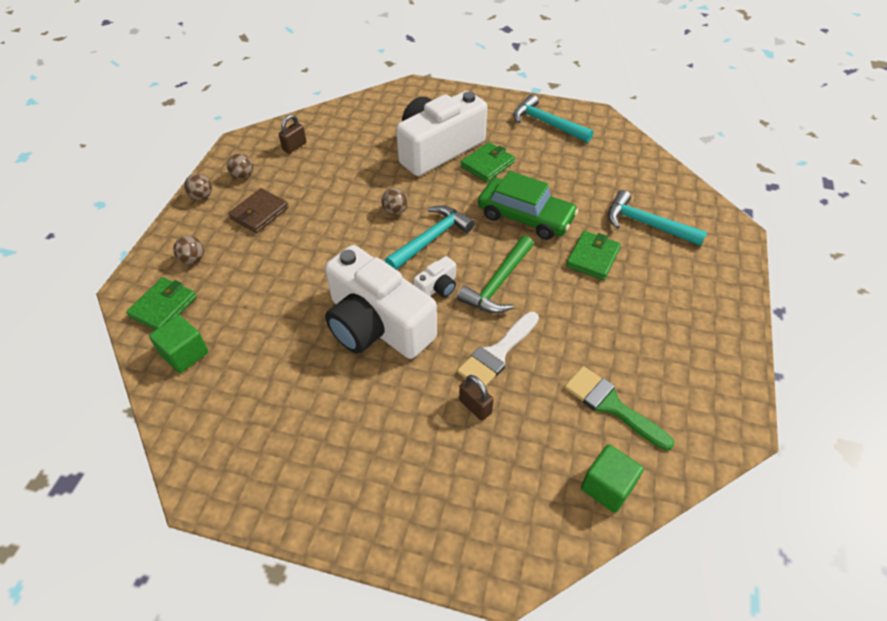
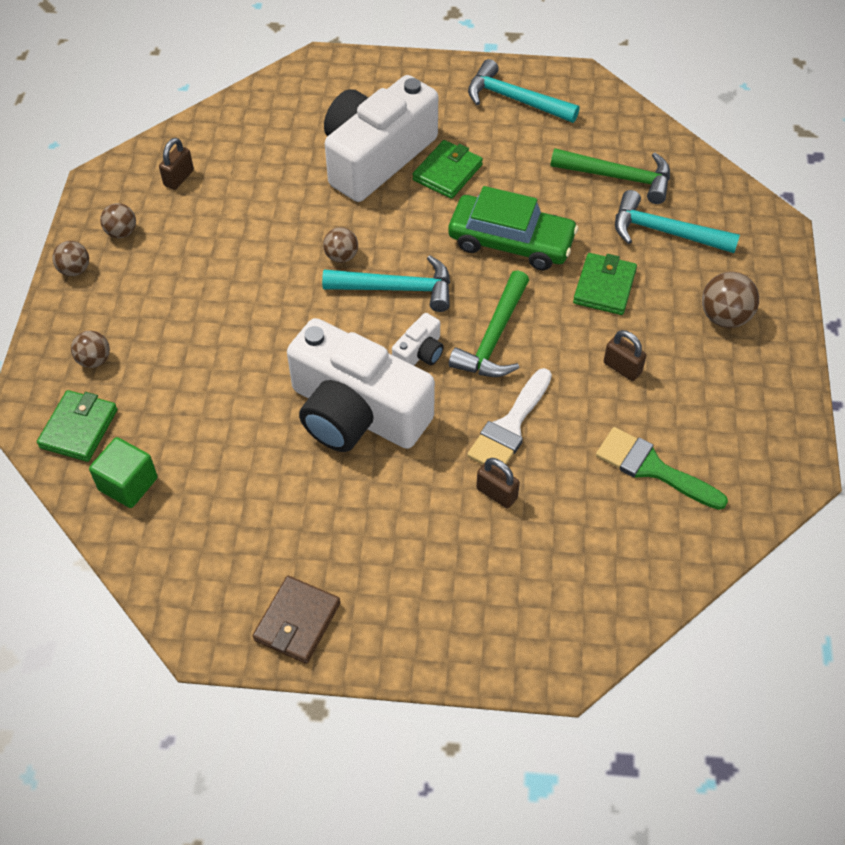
camera: 10 degrees left, 5 degrees up
brown wallet [228,188,289,233] -> brown wallet moved to [253,576,340,664]
turquoise hammer [385,205,475,270] -> turquoise hammer turned 60 degrees clockwise [322,255,450,312]
green cube [581,444,644,513] -> none
none -> green hammer [551,148,670,204]
none -> brown padlock [604,330,646,381]
none -> brown ball [702,272,759,328]

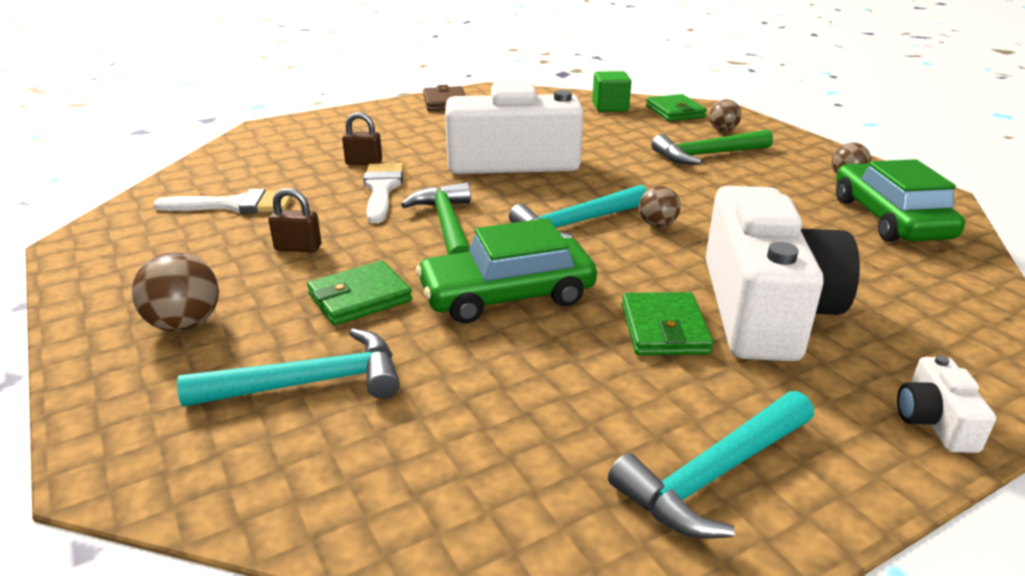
camera: 145 degrees right, 25 degrees down
brown ball [52,241,89,276] -> none
brown padlock [159,138,194,190] -> green car [836,159,965,242]
white camera [392,313,444,366] -> white camera moved to [897,355,996,453]
turquoise hammer [468,59,580,123] -> turquoise hammer turned 150 degrees clockwise [608,391,814,539]
green hammer [551,148,670,204] -> green hammer moved to [652,129,773,165]
green wallet [573,253,637,315] -> green wallet turned 75 degrees clockwise [307,261,412,325]
green brush [596,427,728,510] -> white brush [153,189,293,214]

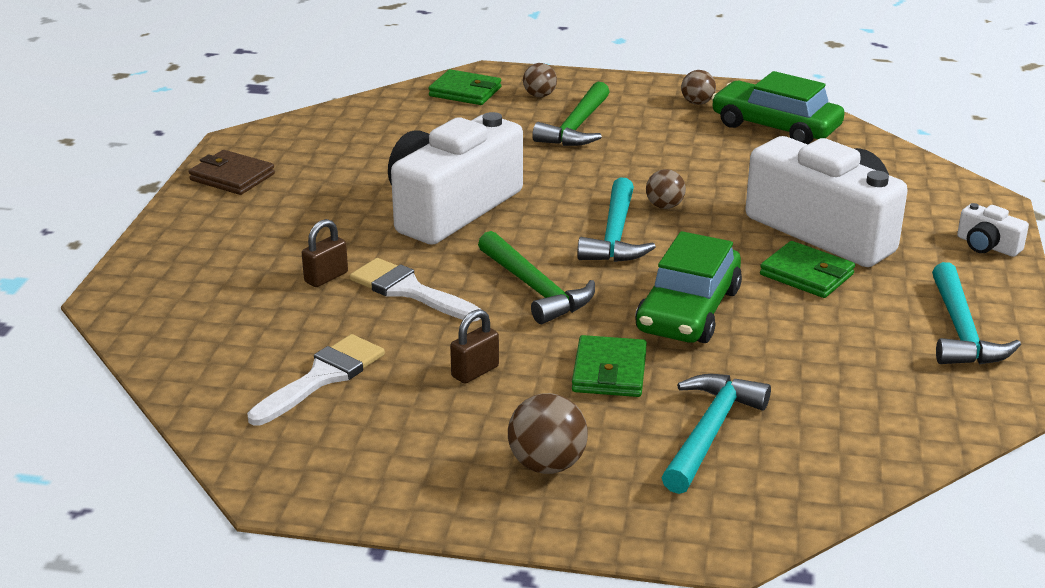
camera: 50 degrees left, 0 degrees up
green hammer [401,182,471,255] -> green hammer turned 150 degrees counterclockwise [478,231,595,324]
green cube [592,71,631,112] -> none

